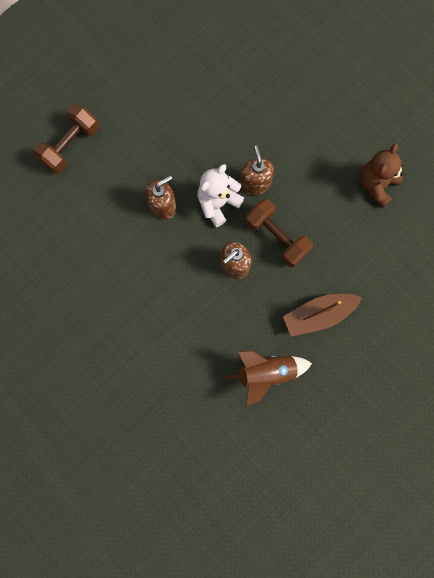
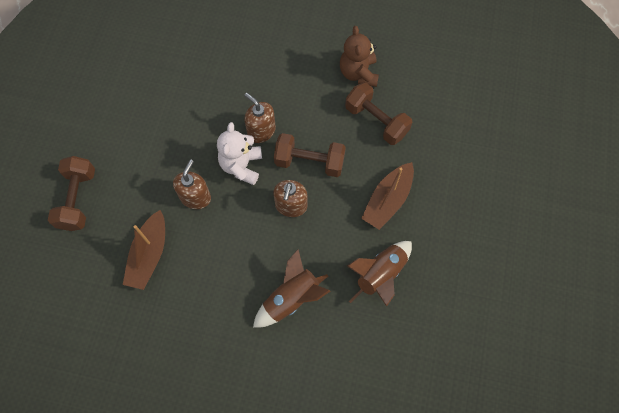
camera: 35 degrees left, 10 degrees down
none -> brown boat [123,210,165,290]
none -> brown rocket [253,249,330,328]
none -> brown dumbbell [345,82,412,145]

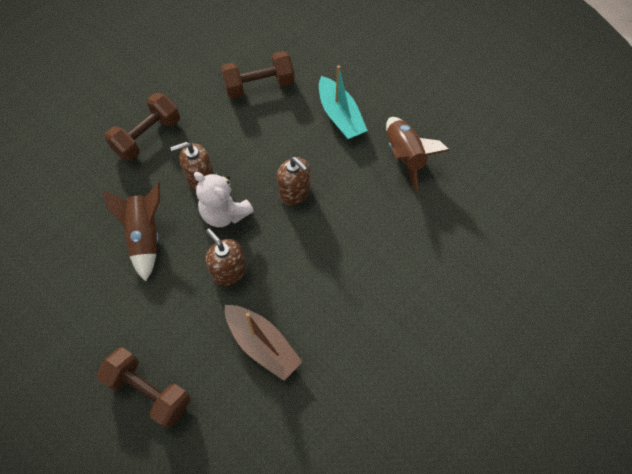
camera: 60 degrees left, 5 degrees down
brown rocket [253,249,330,328] -> brown rocket moved to [103,182,160,282]
brown dumbbell [274,133,346,177] -> brown dumbbell moved to [105,93,180,161]
brown teddy bear [340,26,379,87] -> none
brown boat [361,162,414,230] -> turquoise boat [319,66,368,140]

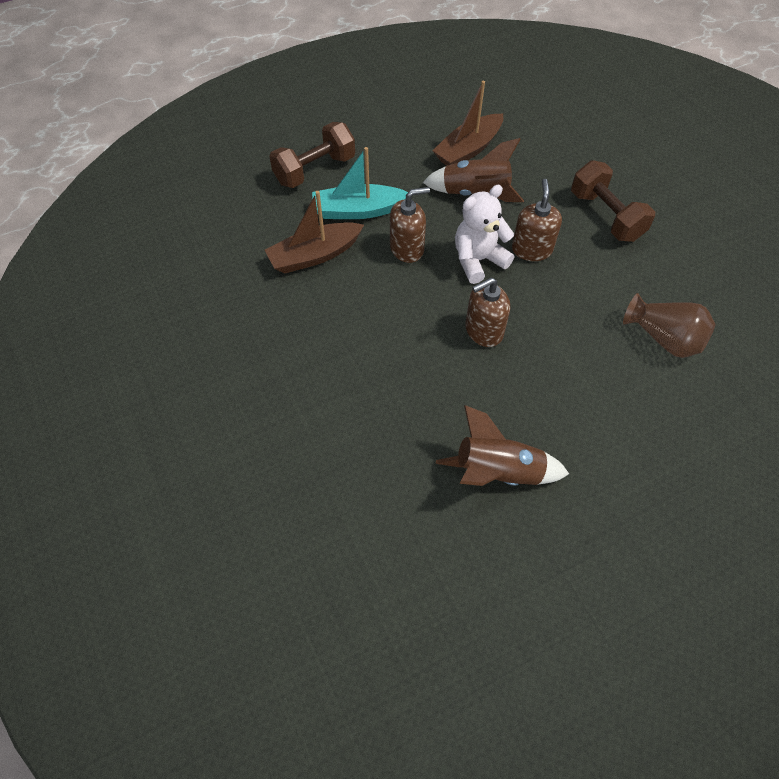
camera: 110 degrees right, 5 degrees down
brown dumbbell [221,51,295,99] -> brown vase [623,293,716,358]
turquoise boat [319,66,368,140] -> turquoise boat moved to [312,147,408,219]
none -> brown boat [432,81,503,166]

